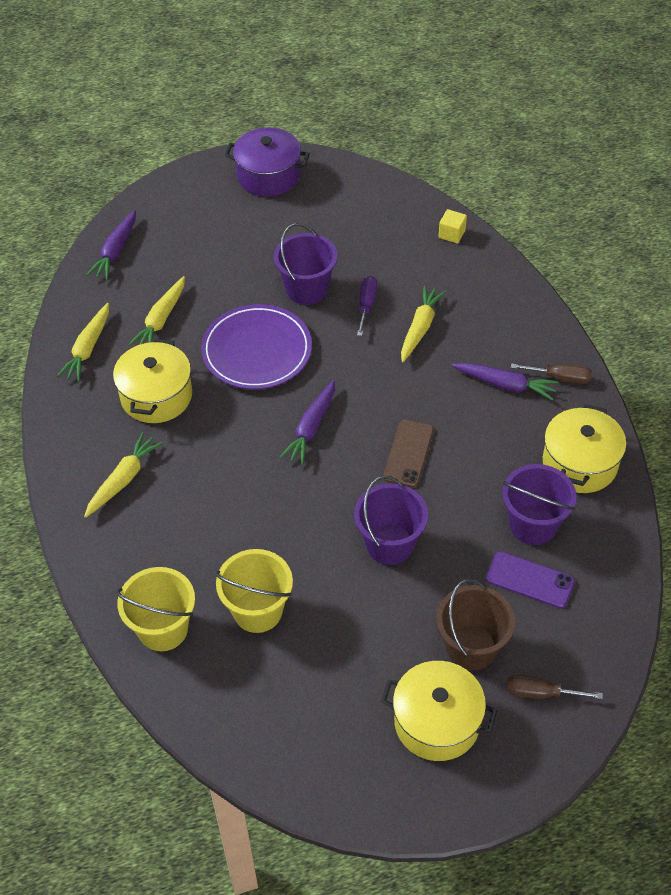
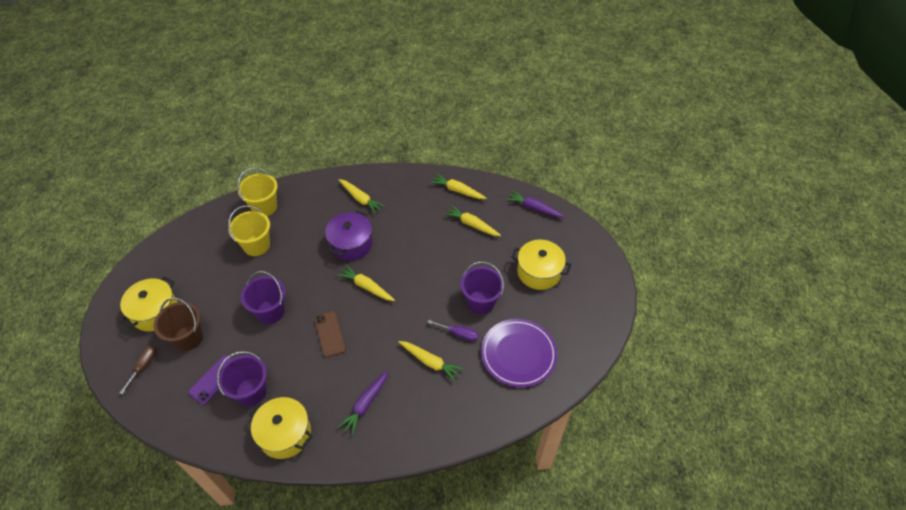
camera: 100 degrees right, 0 degrees up
yellow pot [113,339,192,423] -> yellow pot moved to [511,240,571,290]
purple plate [201,304,312,389] -> purple plate moved to [481,319,557,387]
purple pot [225,127,310,197] -> purple pot moved to [325,210,373,261]
purple carrot [280,380,335,465] -> yellow carrot [337,265,395,301]
brown phone [383,420,434,488] -> brown phone turned 45 degrees clockwise [314,311,346,358]
yellow cube [438,209,467,244] -> none
brown screwdriver [511,363,592,384] -> none

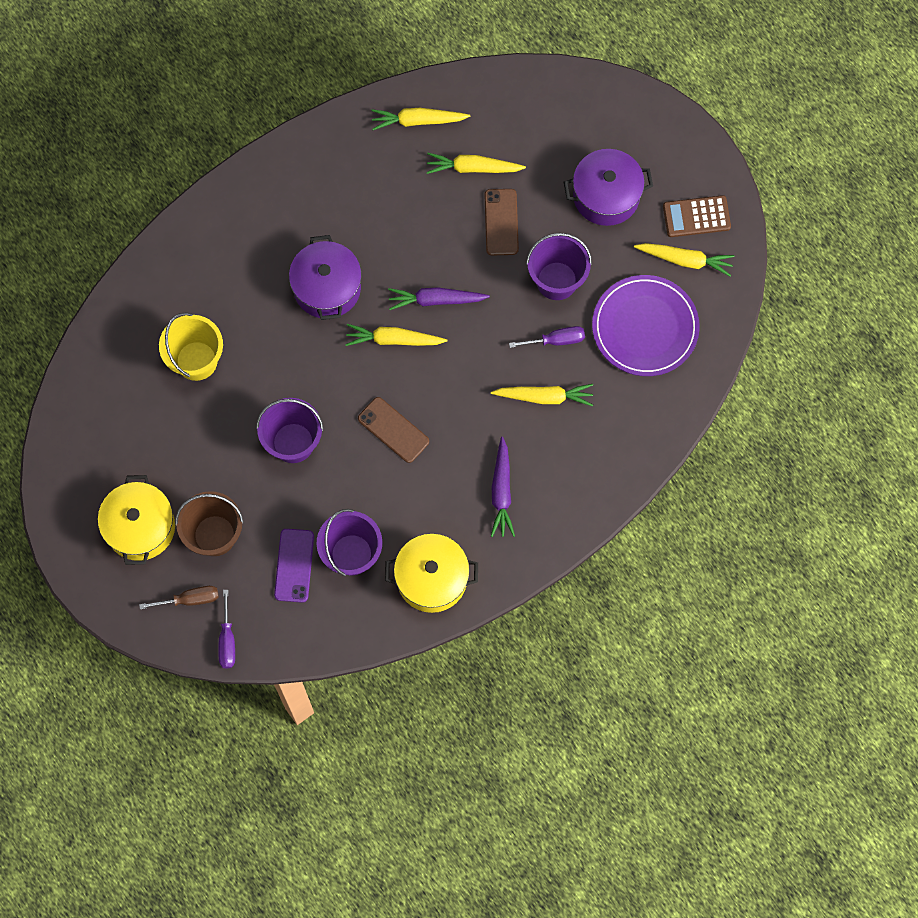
camera: 30 degrees left, 20 degrees up
brown screwdriver [120,345,157,394] -> brown screwdriver turned 90 degrees clockwise [139,586,219,610]
yellow bucket [238,167,278,216] -> none
yellow carrot [339,179,385,214] -> yellow carrot moved to [634,243,735,276]
purple carrot [506,190,565,217] -> purple carrot moved to [388,287,490,310]
yellow pot [511,240,571,290] -> purple pot [564,149,653,226]
none -> purple screwdriver [218,590,235,668]
none -> brown phone [484,189,519,256]
none -> brown calculator [663,195,731,237]

